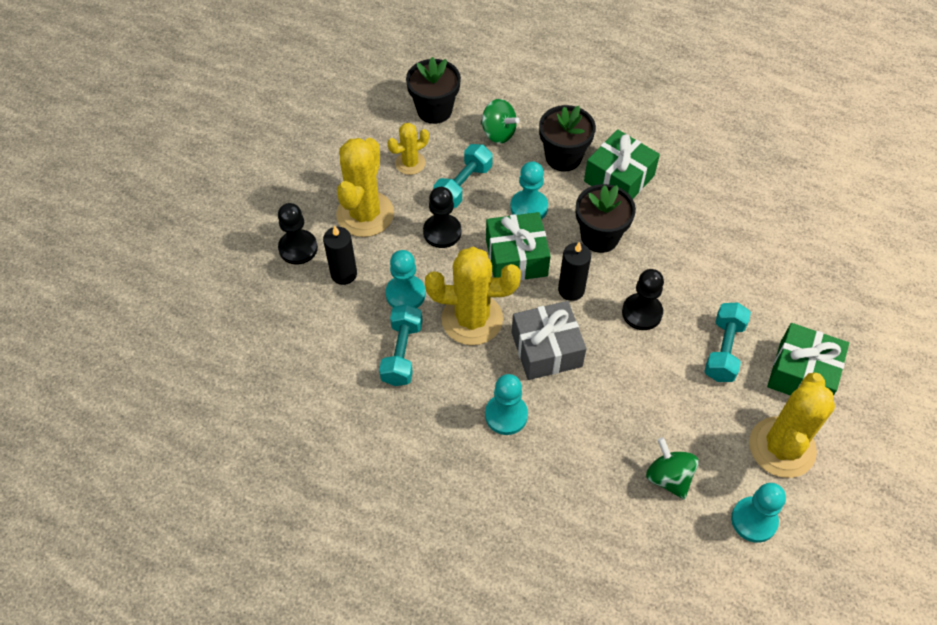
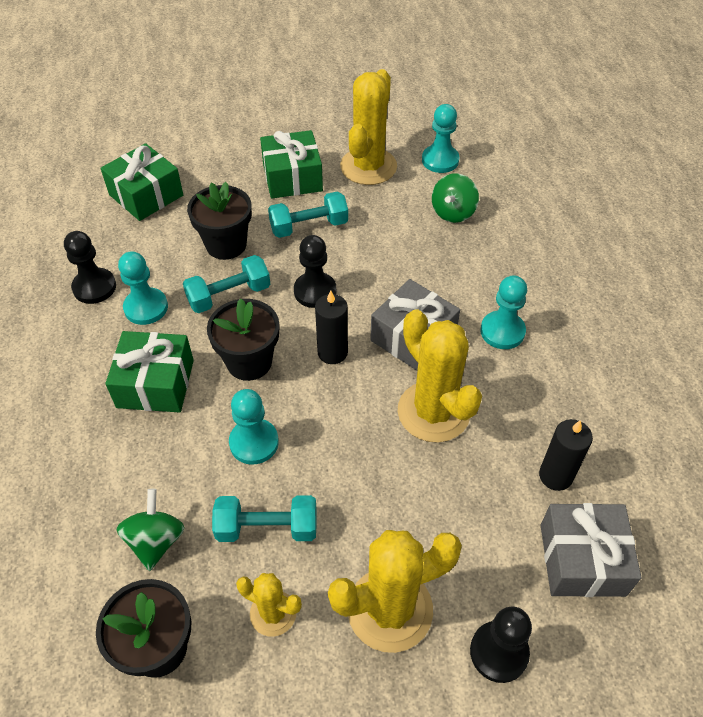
camera: 125 degrees left, 5 degrees down
black candle [323,225,357,285] -> black candle moved to [539,419,593,491]
turquoise dumbbell [379,304,422,386] -> turquoise dumbbell moved to [183,255,270,313]
turquoise pawn [386,250,426,308] -> turquoise pawn moved to [118,251,168,325]
black pawn [423,187,461,248] -> black pawn moved to [64,231,116,304]
green gift [486,212,550,281] -> green gift moved to [101,143,183,221]
black flower pot [539,105,596,172] -> black flower pot moved to [187,182,252,260]
yellow cactus [749,373,835,478] -> yellow cactus turned 60 degrees counterclockwise [340,69,397,185]
none -> grey gift [541,503,641,597]

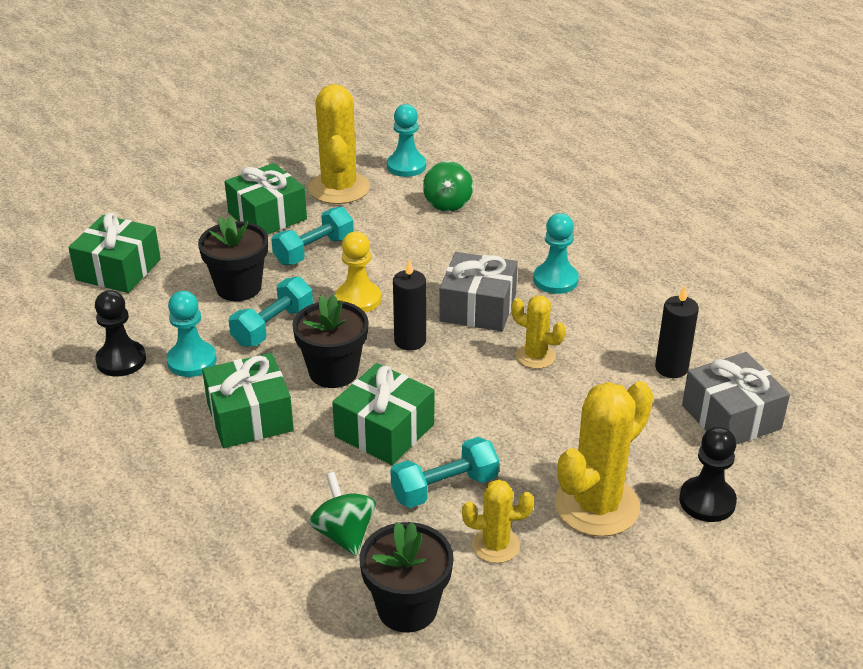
camera: 25 degrees left, 15 degrees down
turquoise pawn [229,389,279,465] -> green gift [332,363,434,465]
black pawn [294,235,336,308] -> yellow pawn [335,232,381,313]
yellow cactus [398,309,482,443] -> yellow cactus [512,295,566,369], size x0.54

